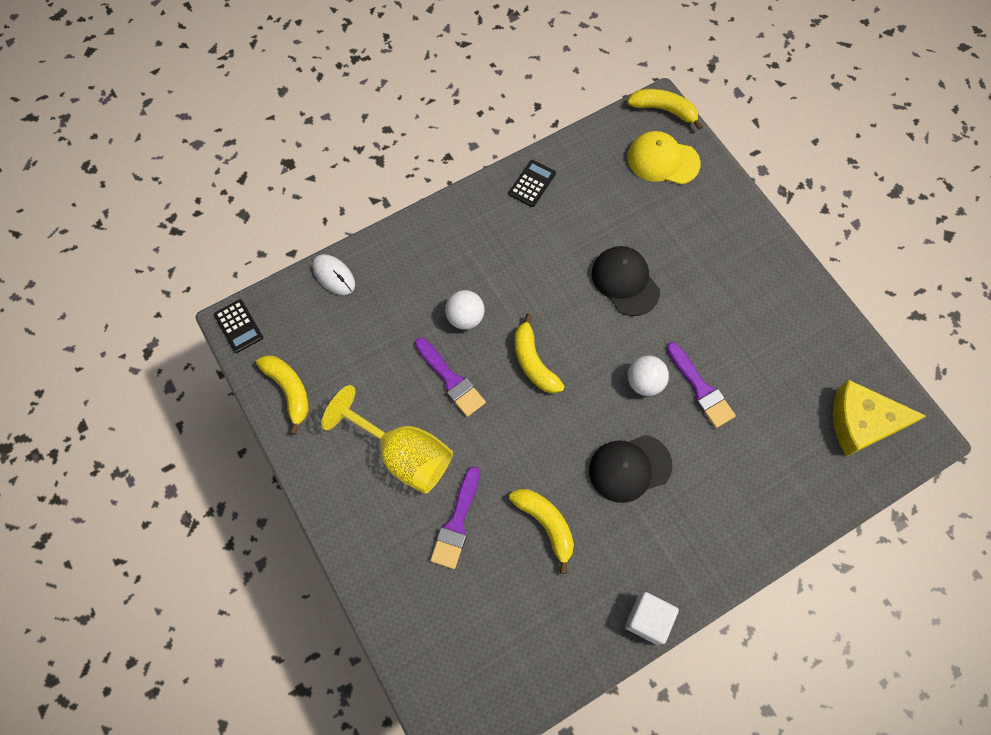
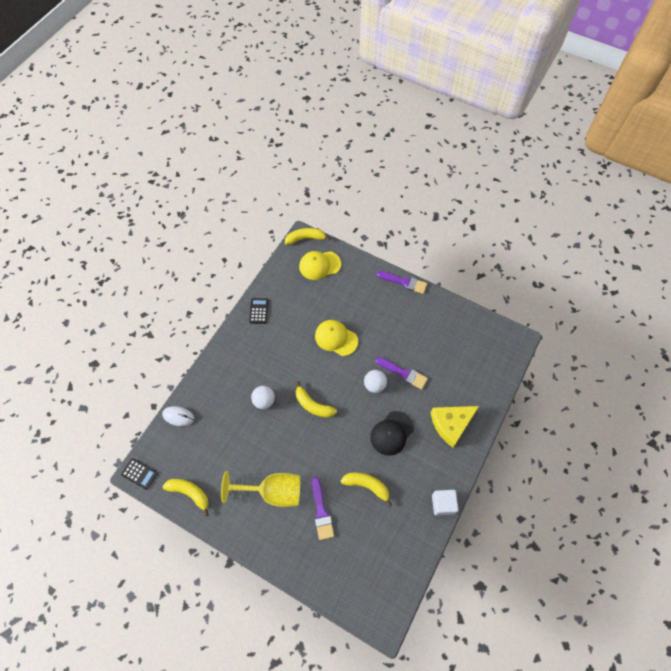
camera: 30 degrees left, 5 degrees down
purple brush [415,338,486,417] -> purple brush moved to [377,271,427,294]
black cap [592,246,660,316] -> yellow cap [315,320,358,356]
yellow cheese [833,380,926,457] -> yellow cheese moved to [431,406,479,447]

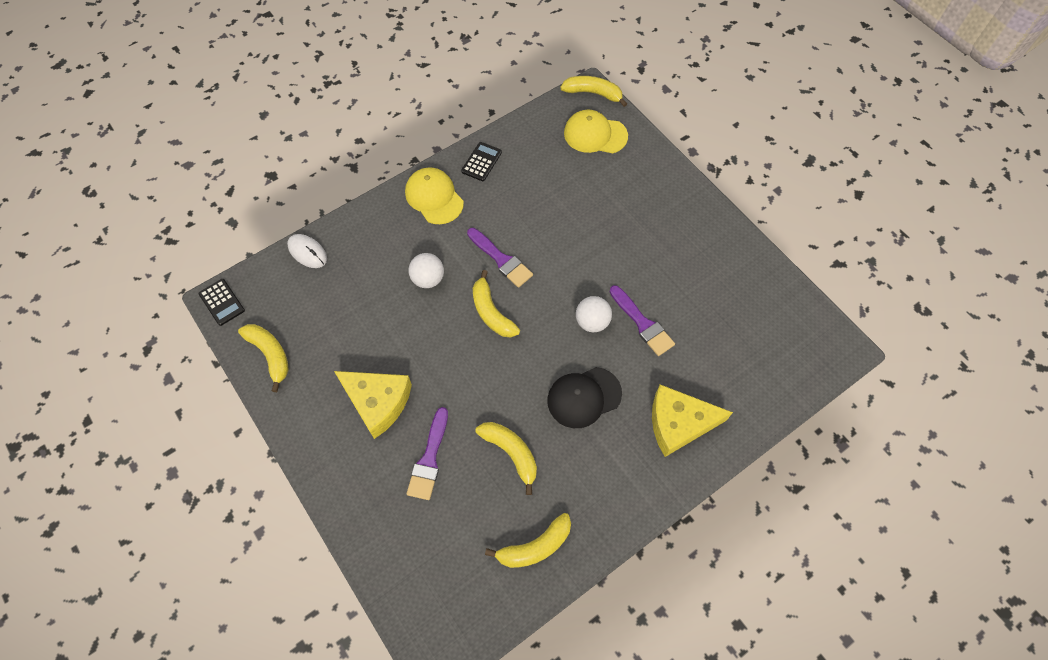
camera: 25 degrees right, 0 degrees up
yellow goblet [221,471,300,507] -> yellow cheese [334,371,412,439]
yellow cap [315,320,358,356] -> yellow cap moved to [405,168,464,224]
purple brush [377,271,427,294] -> purple brush moved to [467,228,533,288]
white cube [432,490,459,516] -> none
none -> yellow banana [485,513,571,568]

